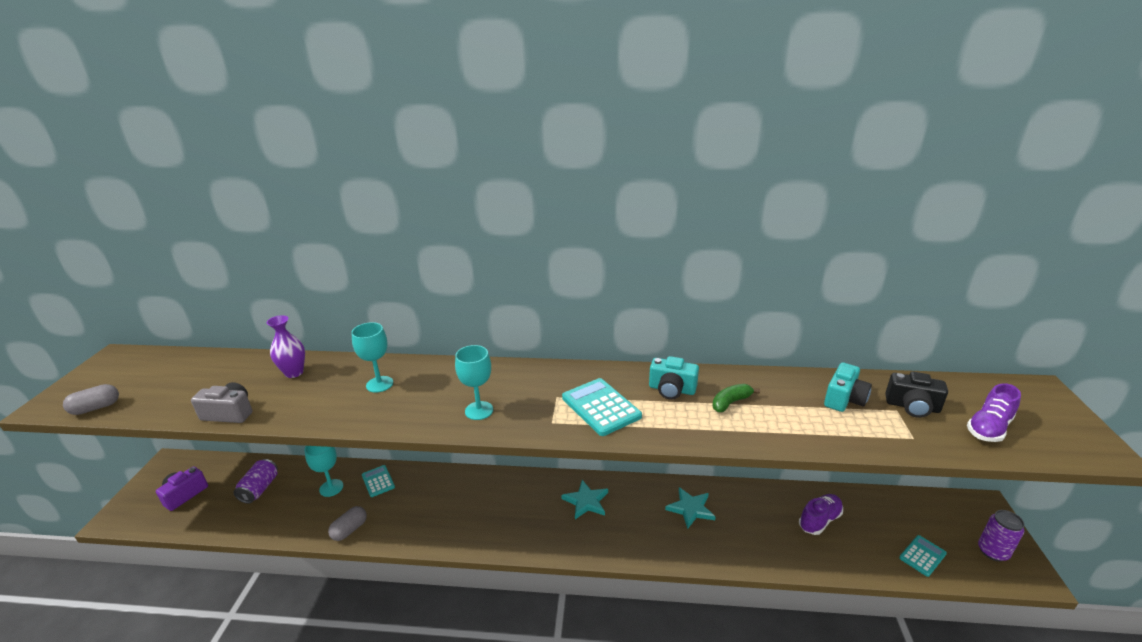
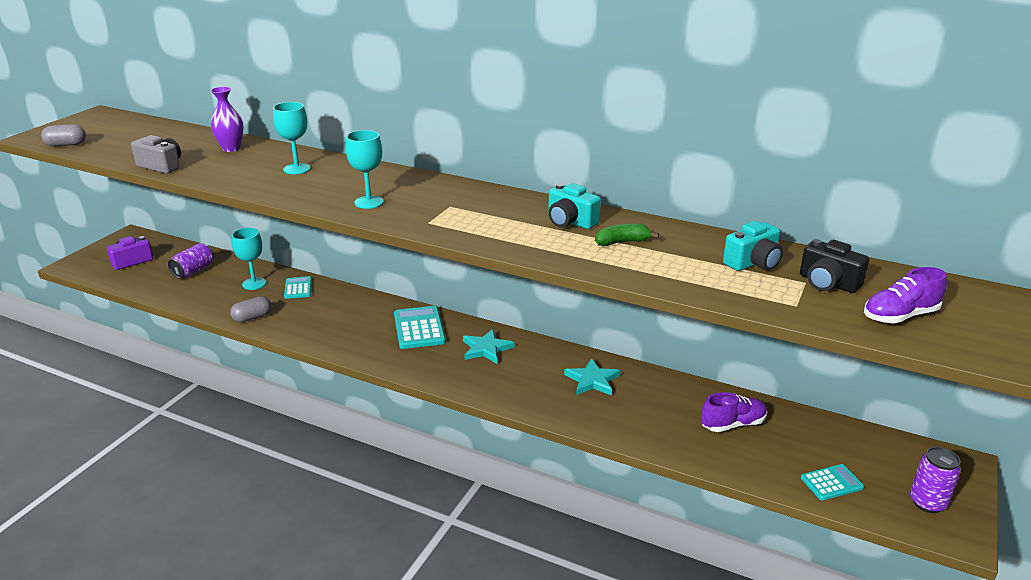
camera: 20 degrees right, 0 degrees up
turquoise calculator [562,378,642,436] -> turquoise calculator moved to [394,306,446,349]

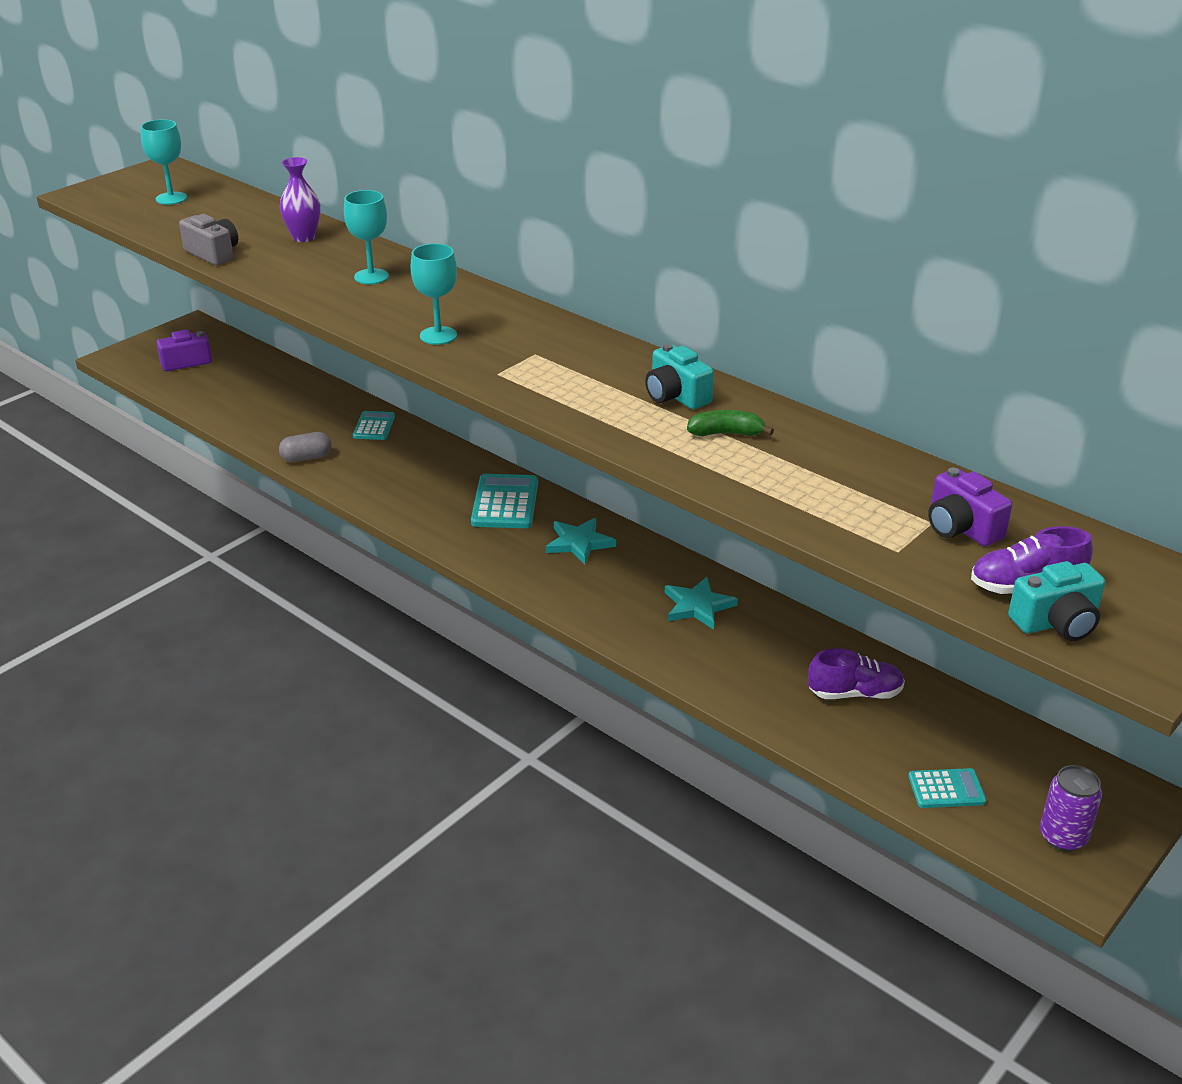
camera: 15 degrees right, 5 degrees up
grey capsule [41,124,86,146] -> none
purple can [168,243,214,279] -> none
turquoise goblet [232,228,266,290] -> turquoise goblet moved to [141,119,187,205]
turquoise camera [723,221,783,271] -> turquoise camera moved to [1008,561,1105,641]
black camera [800,239,869,293] -> purple camera [928,468,1012,546]

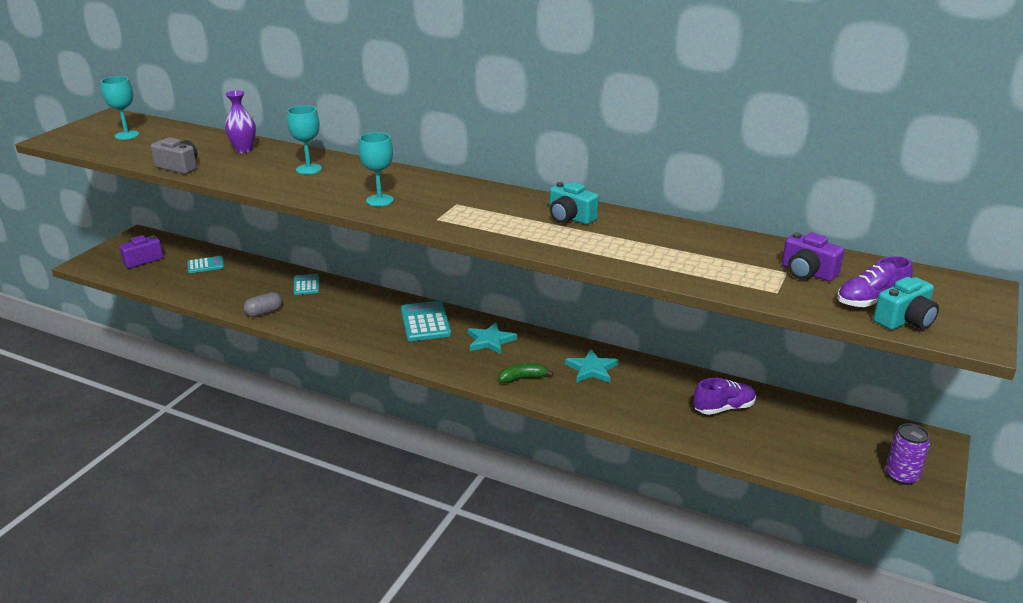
camera: 15 degrees left, 5 degrees down
green banana [687,410,774,436] -> green banana moved to [499,363,553,383]
turquoise calculator [908,768,986,808] -> turquoise calculator moved to [187,256,224,273]

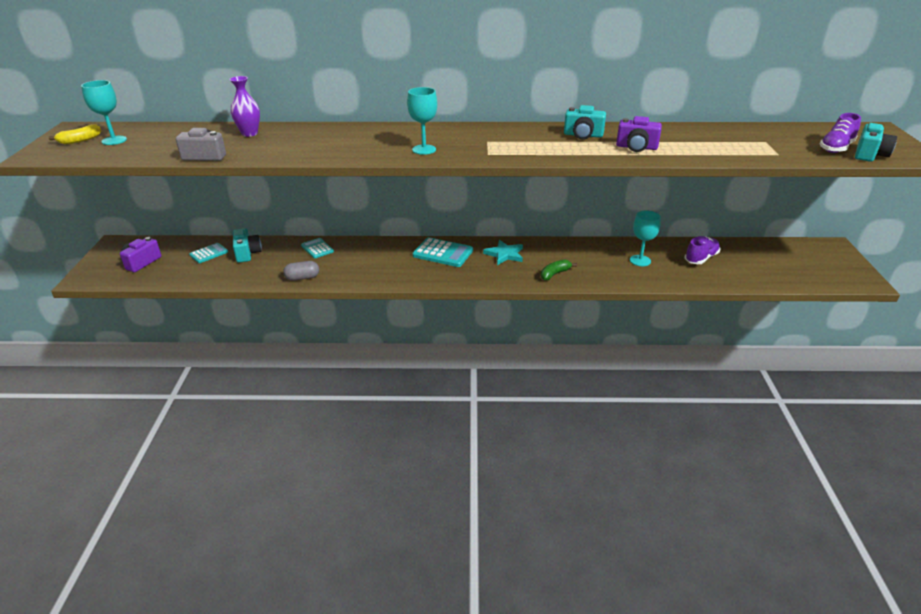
camera: 25 degrees left, 5 degrees up
grey capsule [244,292,282,317] -> grey capsule turned 45 degrees clockwise [283,261,319,281]
turquoise goblet [287,105,322,174] -> turquoise goblet moved to [630,210,661,266]
turquoise calculator [401,301,451,341] -> turquoise calculator turned 150 degrees clockwise [413,237,473,267]
turquoise star [565,349,618,383] -> none
purple camera [782,232,844,281] -> purple camera moved to [616,116,662,152]
purple can [885,423,930,485] -> none
none -> yellow banana [49,124,101,145]
none -> turquoise camera [233,228,262,263]

